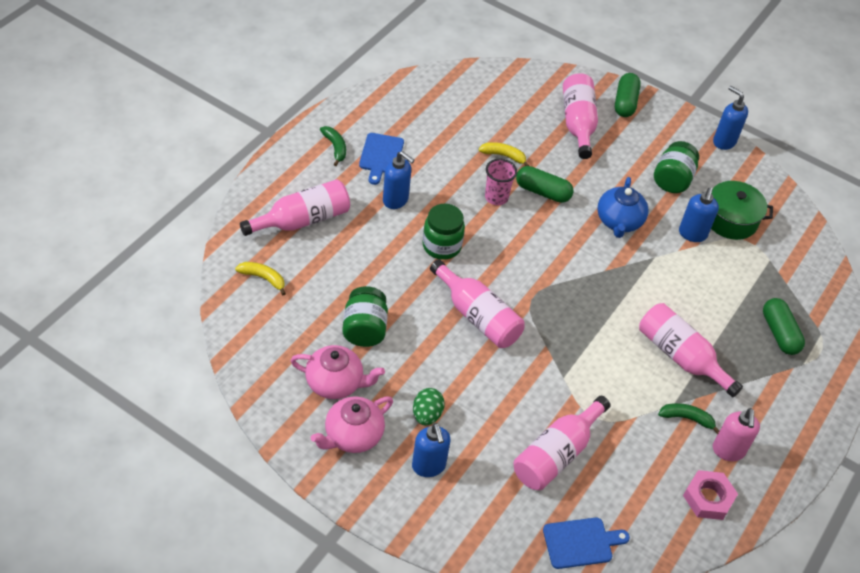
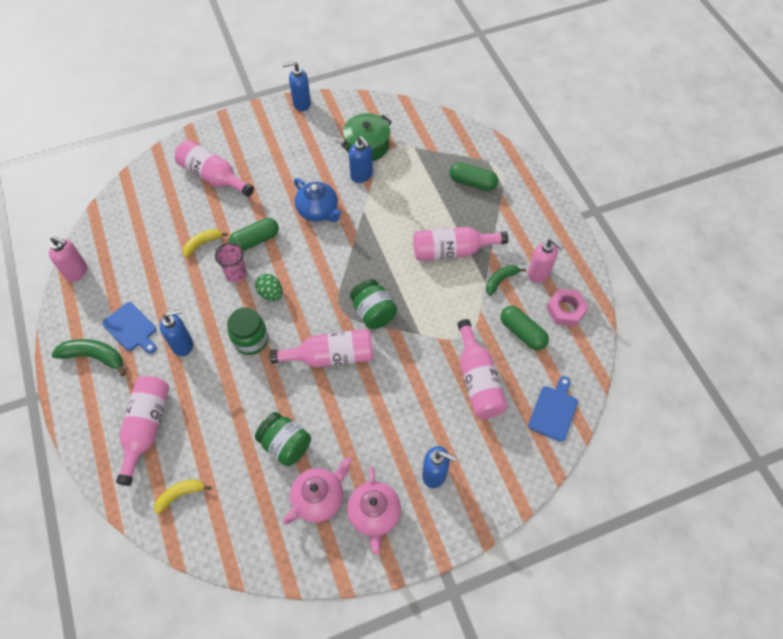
camera: 50 degrees left, 10 degrees up
green banana [320,126,346,166] -> green banana [51,339,126,376], size x1.52
green egg [413,388,445,425] -> green egg moved to [255,274,283,301]
green capsule [615,73,641,117] -> green capsule moved to [501,306,549,350]
green jar [654,141,699,193] -> green jar moved to [350,279,397,329]
none -> pink soap dispenser [49,236,87,282]

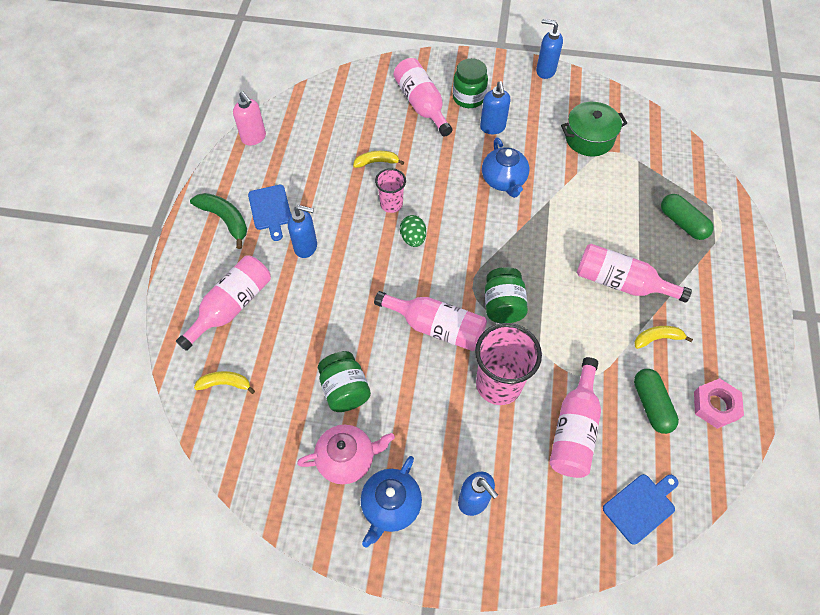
camera: 30 degrees right, 0 degrees up
green jar [227,307,268,355] -> green jar moved to [453,58,488,108]
green capsule [229,218,279,251] -> none
pink teapot [347,467,401,554] -> blue teapot [361,456,422,547]
blue soap dispenser [349,136,373,183] -> blue soap dispenser moved to [480,81,510,134]
green banana [486,265,526,296] -> yellow banana [634,326,693,349]
pink soap dispenser [528,239,564,283] -> none
none -> pink cup [475,323,542,405]

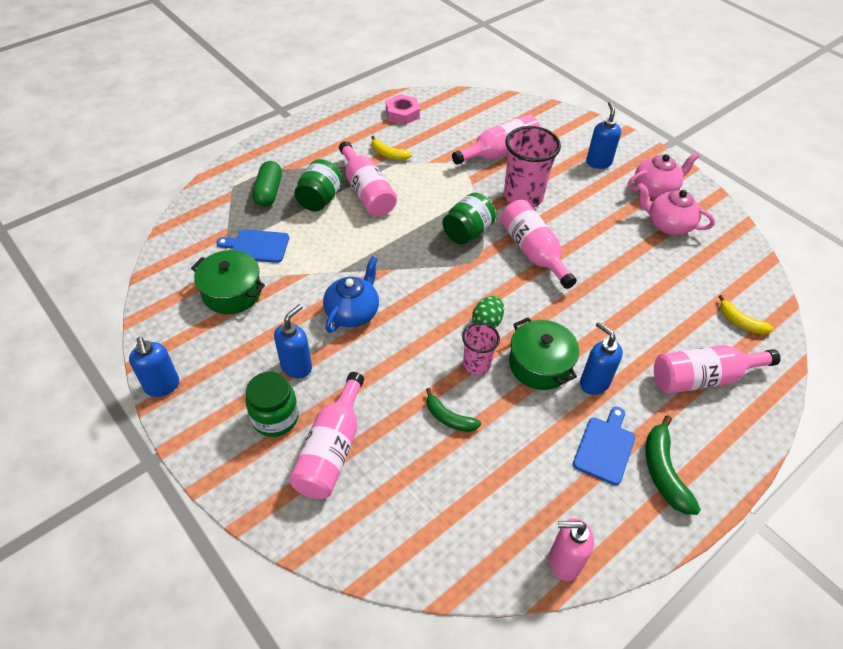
camera: 140 degrees left, 10 degrees down
pink soap dispenser [233,91,266,145] -> pink soap dispenser turned 90 degrees counterclockwise [549,518,594,581]
green jar [318,351,371,412] -> green jar moved to [294,159,343,211]
yellow banana [353,151,404,168] -> green banana [426,388,481,432]
blue teapot [361,456,422,547] -> pink teapot [628,152,699,198]
blue cutting board [603,474,679,545] -> blue cutting board moved to [216,229,289,263]
green capsule [634,369,679,434] -> none
none -> green pot [509,317,579,390]

